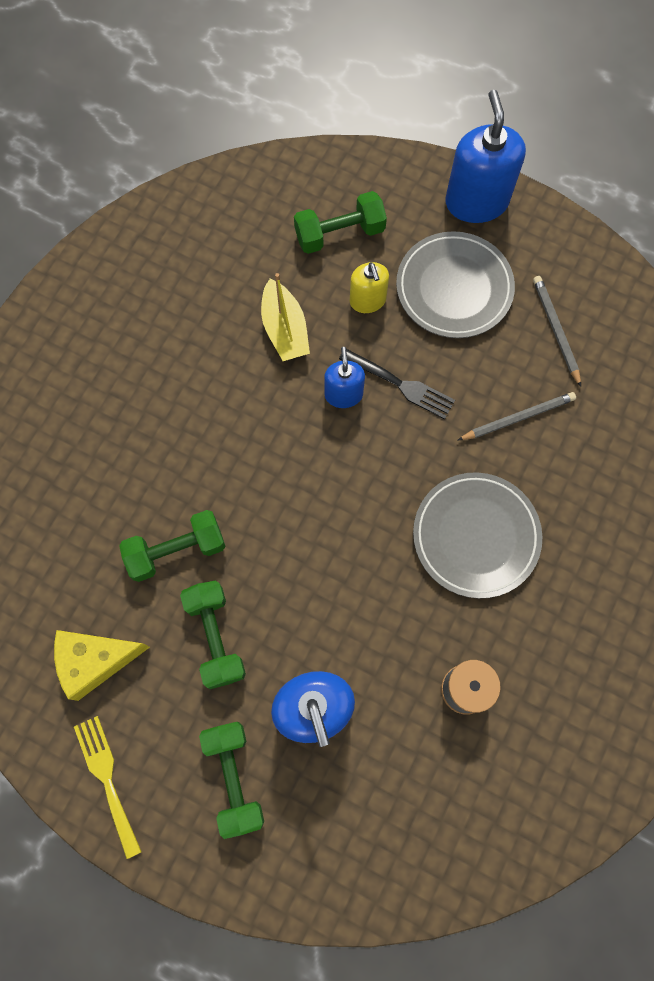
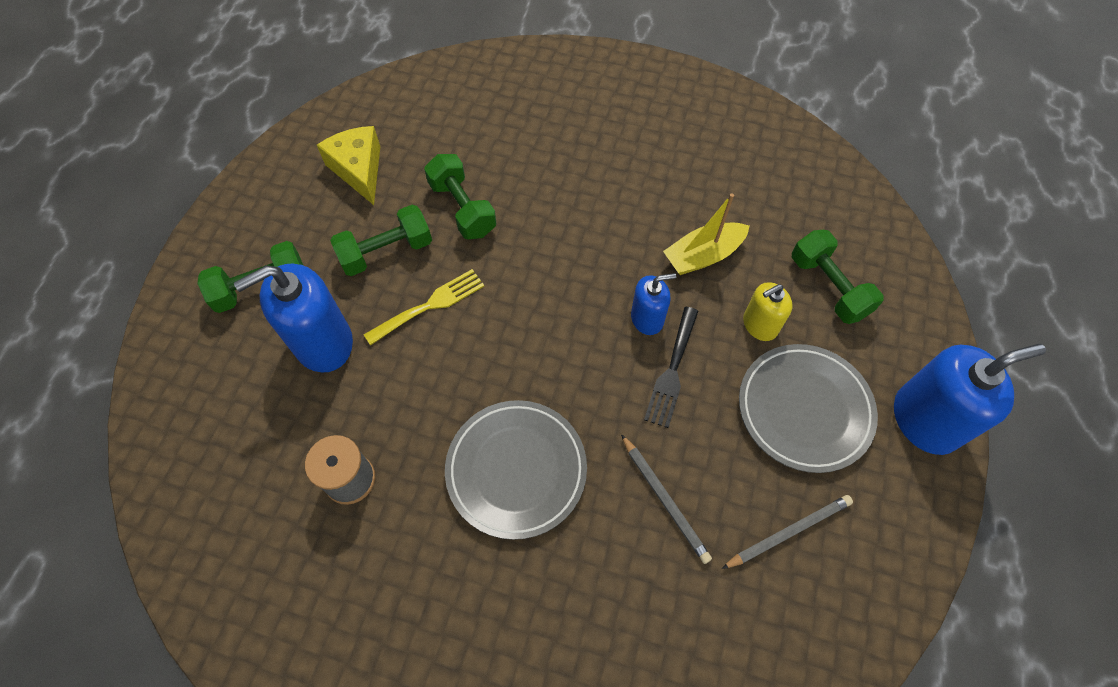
camera: 80 degrees right, 10 degrees down
yellow fork [74,716,142,859] -> yellow fork moved to [364,269,484,345]

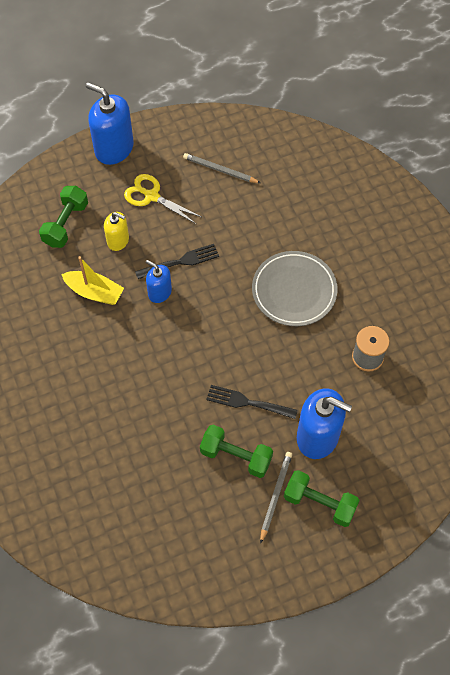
camera: 130 degrees left, 0 degrees up
yellow cheese [317,126,380,205] -> none
yellow fork [364,269,484,345] -> black fork [206,385,298,419]
green dumbbell [424,154,496,239] -> none
grey pencil [621,434,712,564] -> grey pencil moved to [260,452,292,544]
grey plate [739,344,878,473] -> yellow scissors [124,174,201,224]

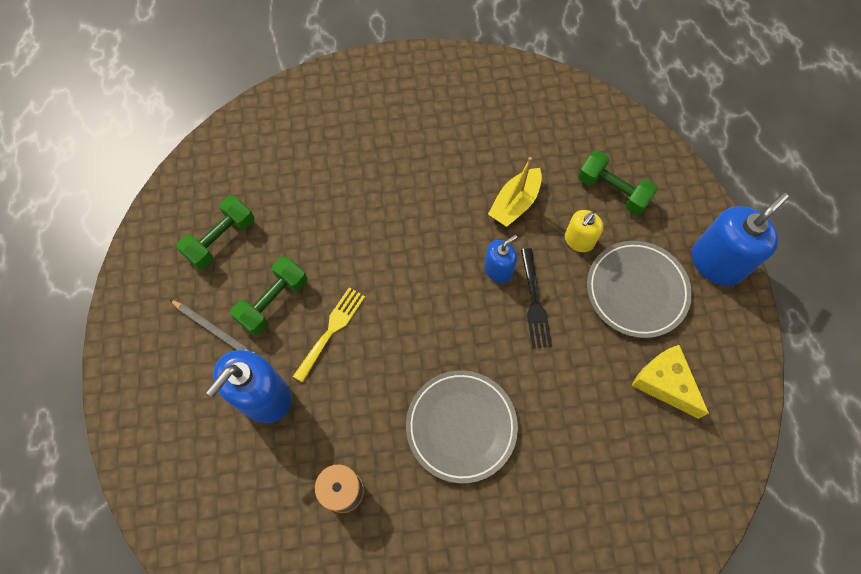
camera: 105 degrees right, 5 degrees up
yellow scissors [124,174,201,224] -> grey plate [587,241,692,338]
grey pencil [183,153,261,183] -> yellow cheese [632,345,709,419]
black fork [206,385,298,419] -> yellow fork [293,287,365,382]
green dumbbell [284,470,360,527] -> green dumbbell moved to [176,196,255,270]

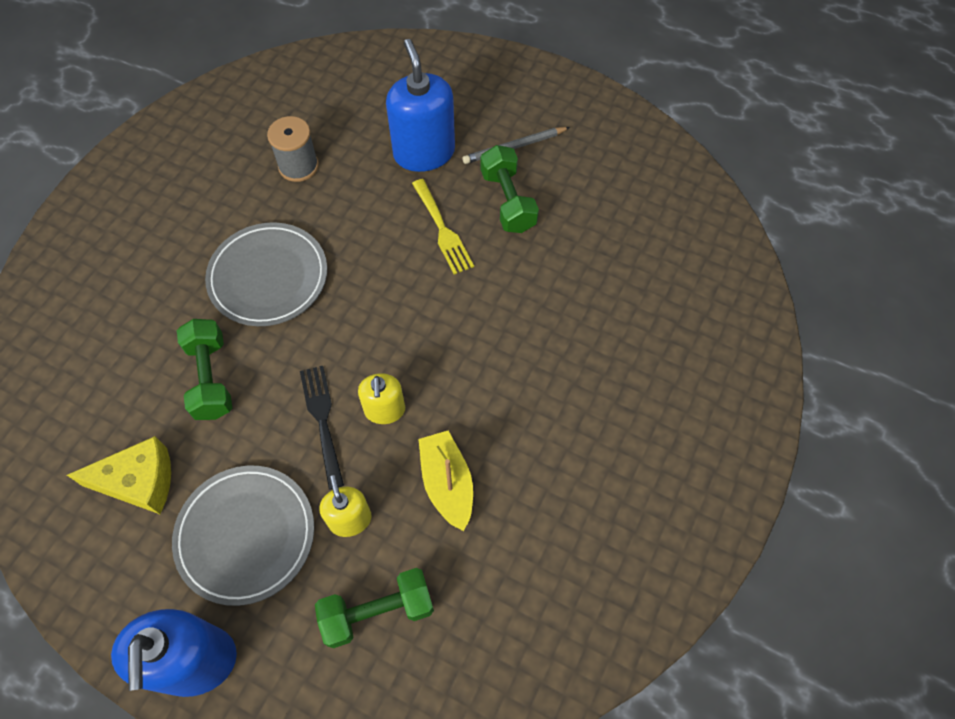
camera: 125 degrees right, 5 degrees down
green dumbbell [176,196,255,270] -> green dumbbell moved to [177,319,232,420]
blue soap dispenser [484,235,517,283] -> yellow soap dispenser [358,373,405,424]
black fork [521,248,552,348] -> black fork turned 45 degrees clockwise [300,366,344,490]

